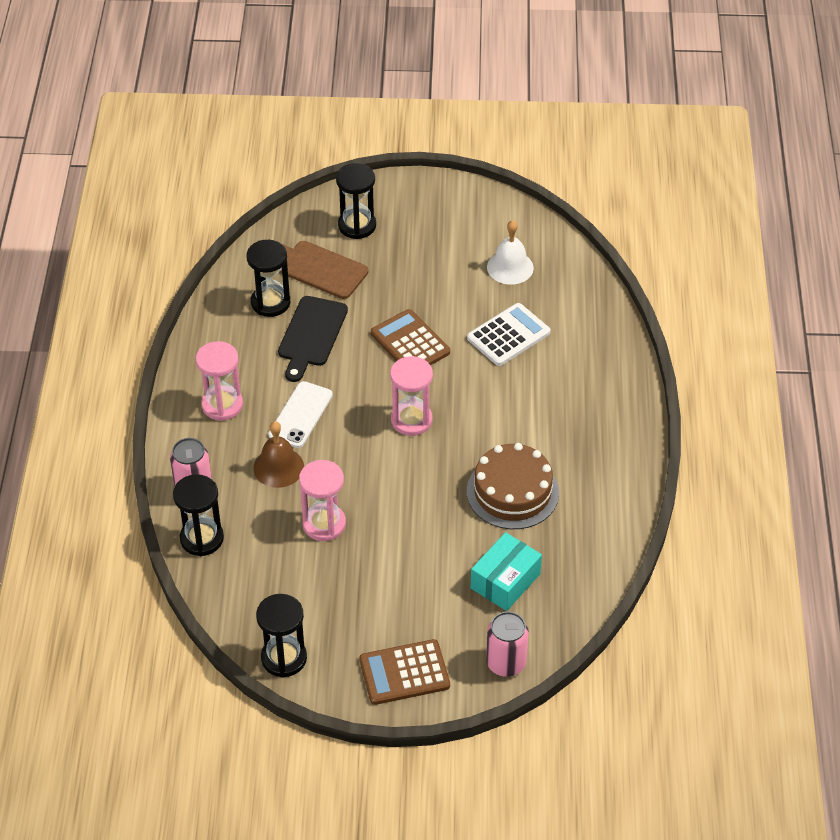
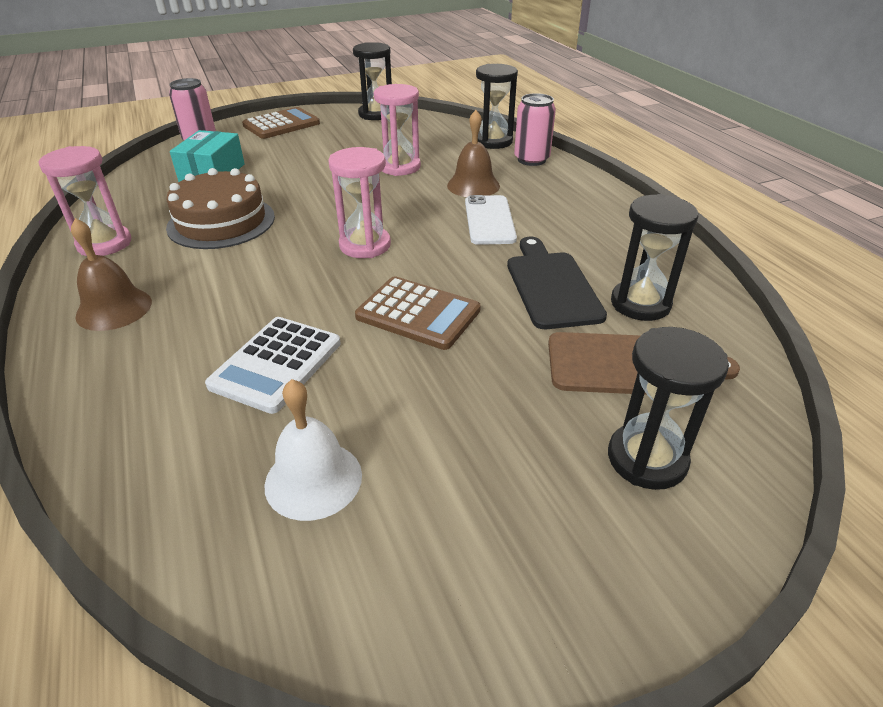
camera: 155 degrees right, 10 degrees down
pink hourglass [196,341,243,421] -> pink hourglass moved to [39,146,131,256]
none -> brown bell [71,218,152,331]

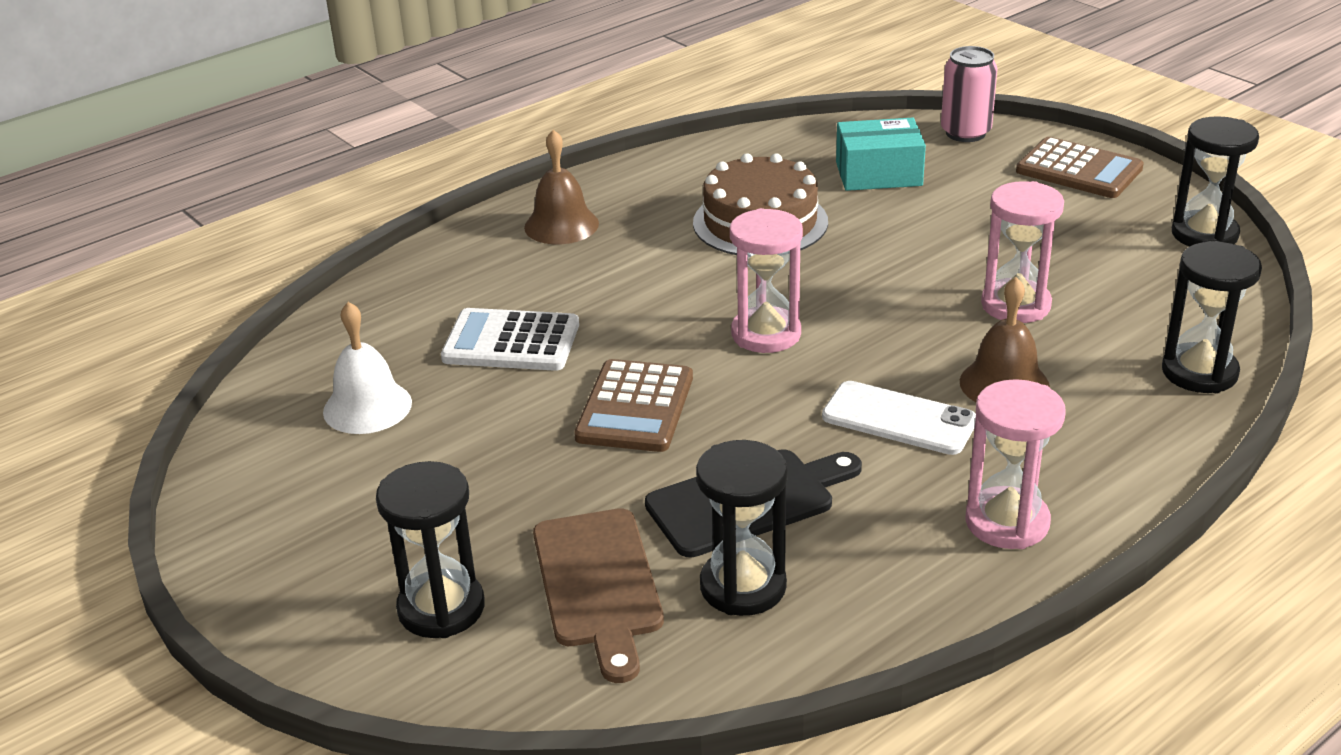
camera: 75 degrees right, 5 degrees down
pink hourglass [39,146,131,256] -> pink hourglass moved to [965,379,1065,549]
white phone [465,195,517,245] -> white phone turned 45 degrees clockwise [822,381,976,455]
pink can [514,93,556,166] -> none

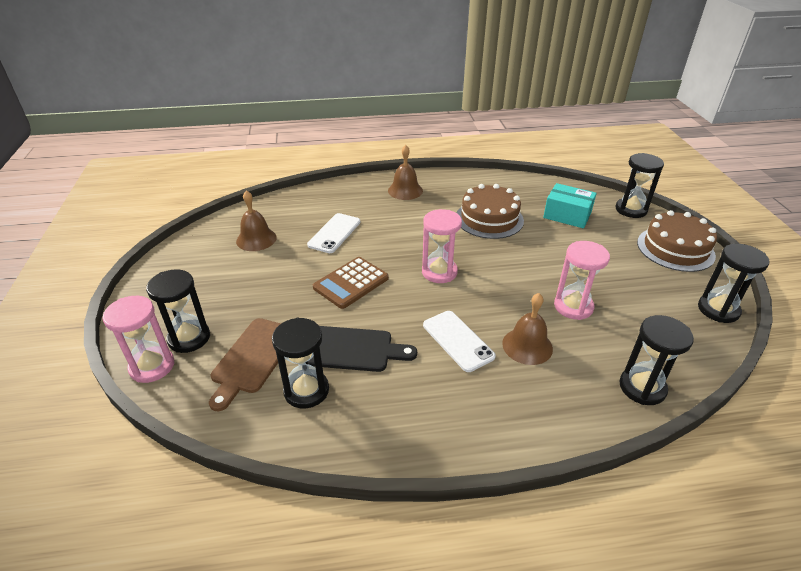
camera: 30 degrees right, 5 degrees up
white bell [323,302,412,434] -> brown bell [236,190,277,251]
white calculator [441,308,579,371] -> white phone [307,213,361,253]
pink can [941,46,998,142] -> black hourglass [615,153,664,218]
pink hourglass [965,379,1065,549] -> pink hourglass moved to [102,296,174,383]
brown calculator [1016,137,1144,198] -> brown cake [637,210,717,272]

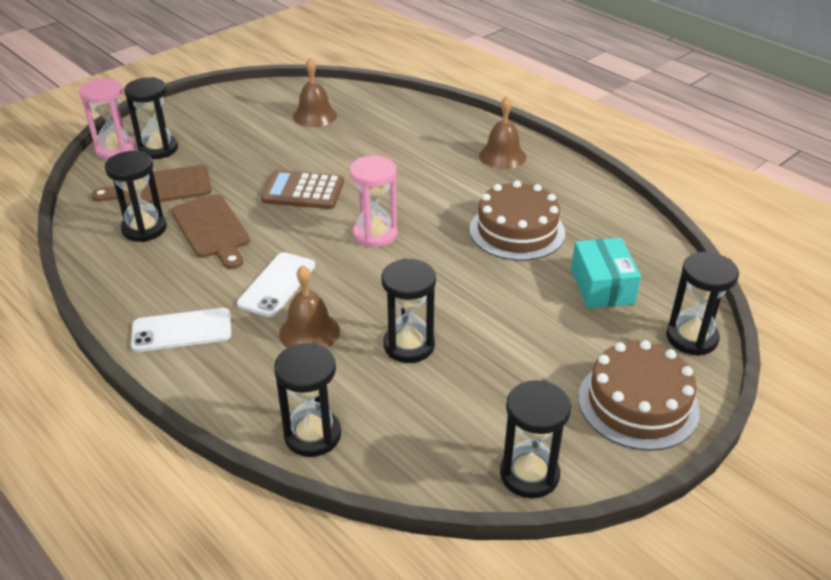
camera: 55 degrees right, 0 degrees up
white phone [307,213,361,253] -> white phone moved to [131,308,231,352]
black cutting board [308,326,417,372] -> brown cutting board [171,195,250,269]
pink hourglass [554,241,610,320] -> black hourglass [381,258,436,363]

